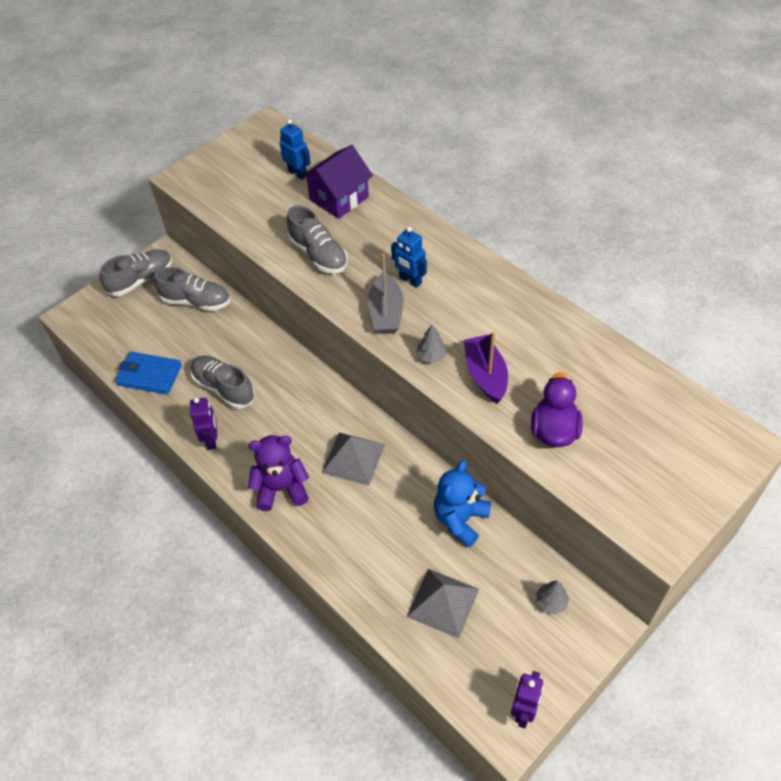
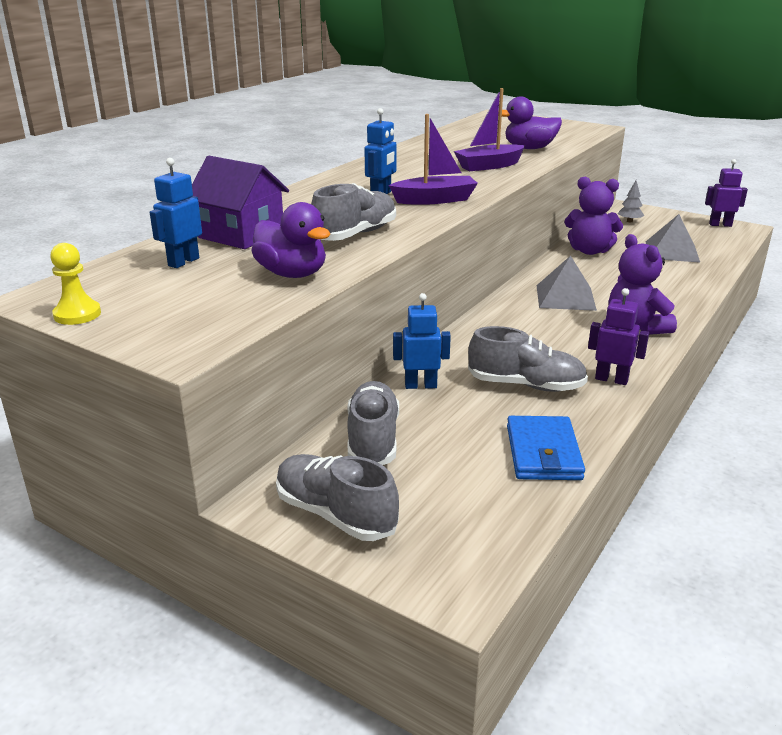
camera: 105 degrees left, 25 degrees down
purple robot [190,398,217,450] -> purple robot turned 45 degrees clockwise [588,288,649,385]
grey shoe [191,355,255,409] -> grey shoe turned 105 degrees counterclockwise [468,326,588,392]
grey boat [368,253,404,334] -> purple boat [389,114,478,205]
grey tree [416,325,447,363] -> none
blue teddy bear [434,460,491,548] -> purple teddy bear [564,177,623,255]
none -> yellow pawn [50,243,101,325]
none -> purple duck [251,202,330,278]
none -> blue robot [393,293,451,389]

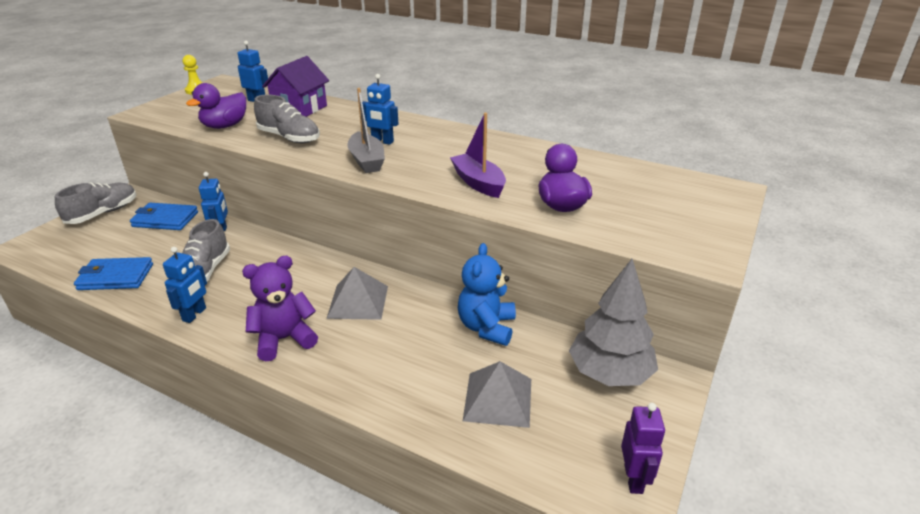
camera: 85 degrees right, 5 degrees up
grey shoe [347,381,399,465] -> blue wallet [130,203,198,230]
purple boat [389,114,478,205] -> grey boat [347,88,385,173]
purple teddy bear [564,177,623,255] -> blue teddy bear [458,243,516,346]
purple robot [588,288,649,385] -> blue robot [163,247,207,323]
grey tree [618,181,644,222] -> grey tree [569,259,658,386], size x2.38

